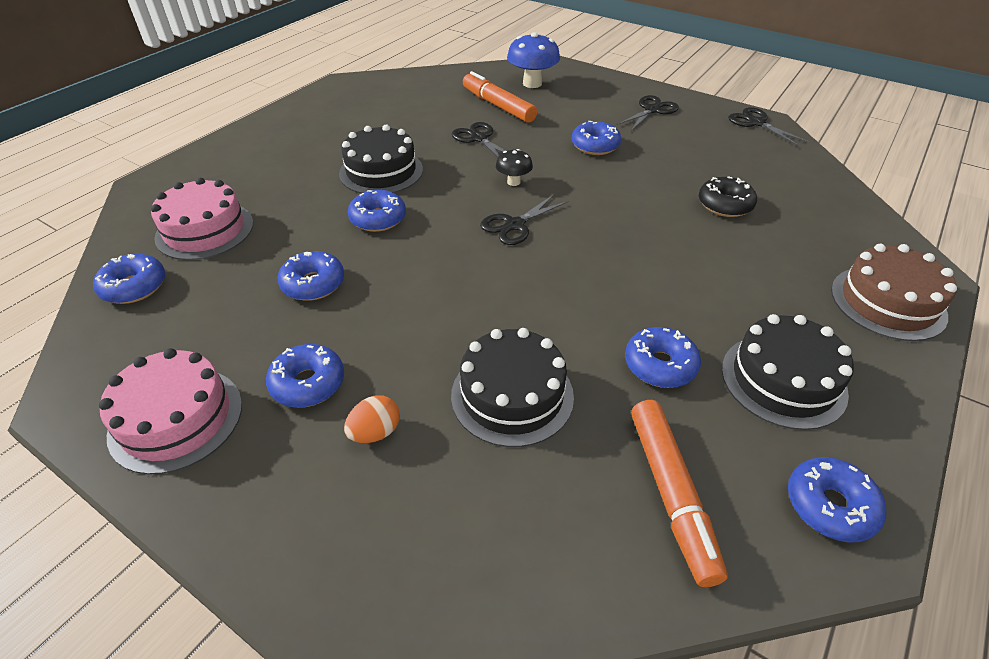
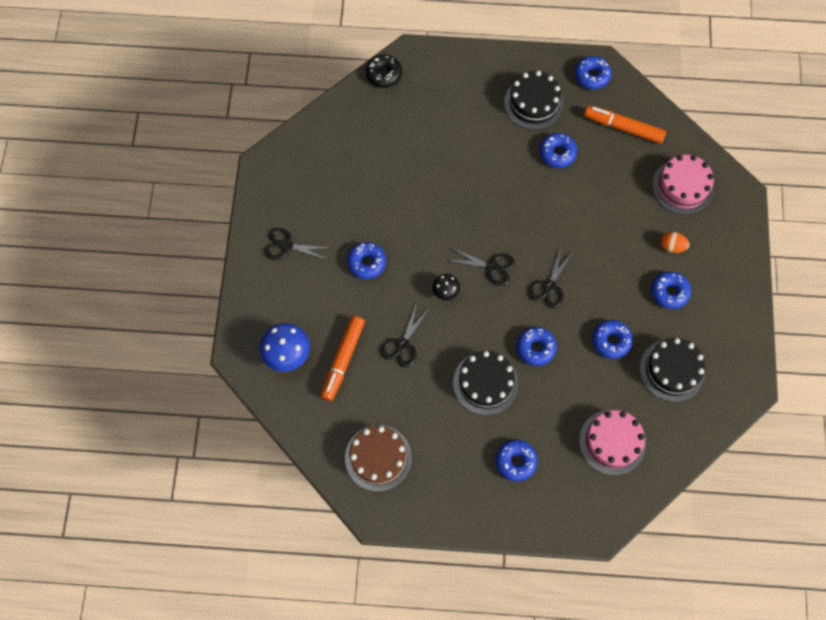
camera: 120 degrees left, 25 degrees up
blue donut [93,254,165,304] -> blue donut moved to [495,440,537,482]
pink cake [99,348,242,475] -> pink cake moved to [652,155,714,215]
black cake [451,328,574,447] -> black cake moved to [640,338,705,402]
orange marker [631,400,728,587] -> orange marker turned 120 degrees counterclockwise [584,105,666,144]
black donut [699,177,757,217] -> black donut moved to [366,54,402,88]
black scissors [728,107,809,146] -> black scissors moved to [529,247,573,308]
brown cake [831,244,957,341] -> brown cake moved to [345,425,412,491]

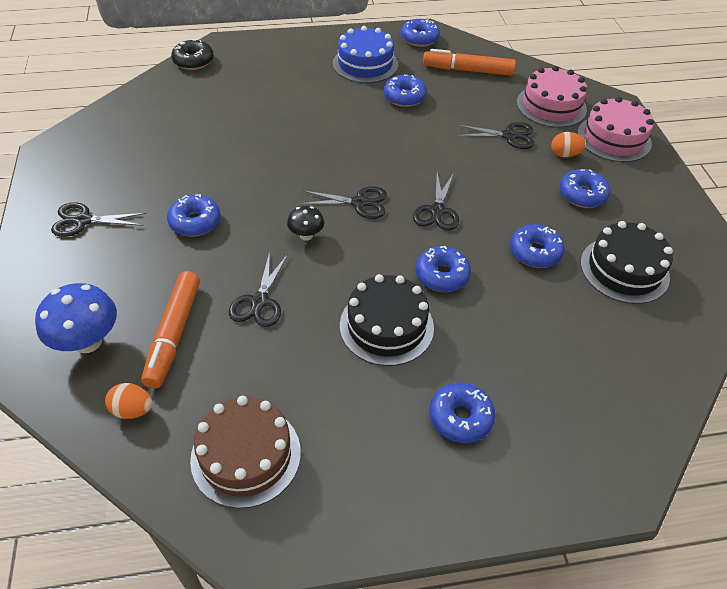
camera: 15 degrees left, 20 degrees down
black cake [504,71,563,130] -> blue cake [333,26,398,83]
pink cake [579,410,646,475] -> pink cake moved to [577,97,654,162]
none -> orange egg [105,383,152,419]
none -> black scissors [457,122,535,149]

